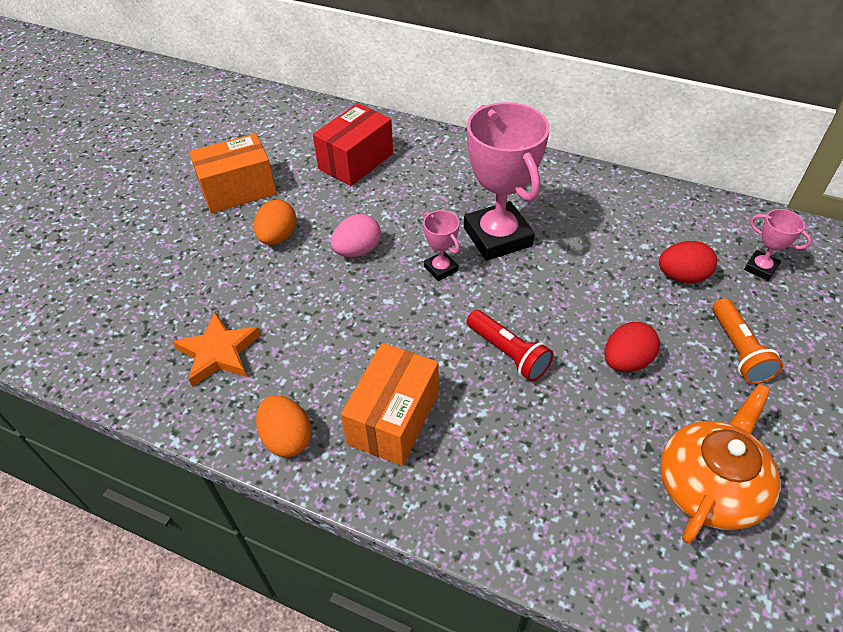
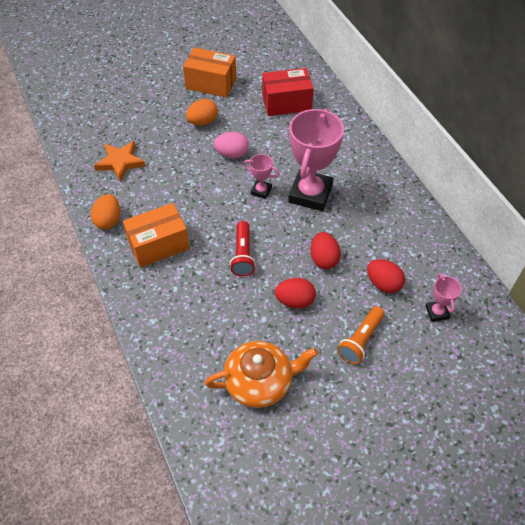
camera: 40 degrees right, 5 degrees up
pink trophy [423,210,460,281] -> pink trophy turned 75 degrees counterclockwise [243,154,279,199]
none -> red egg [311,232,341,269]

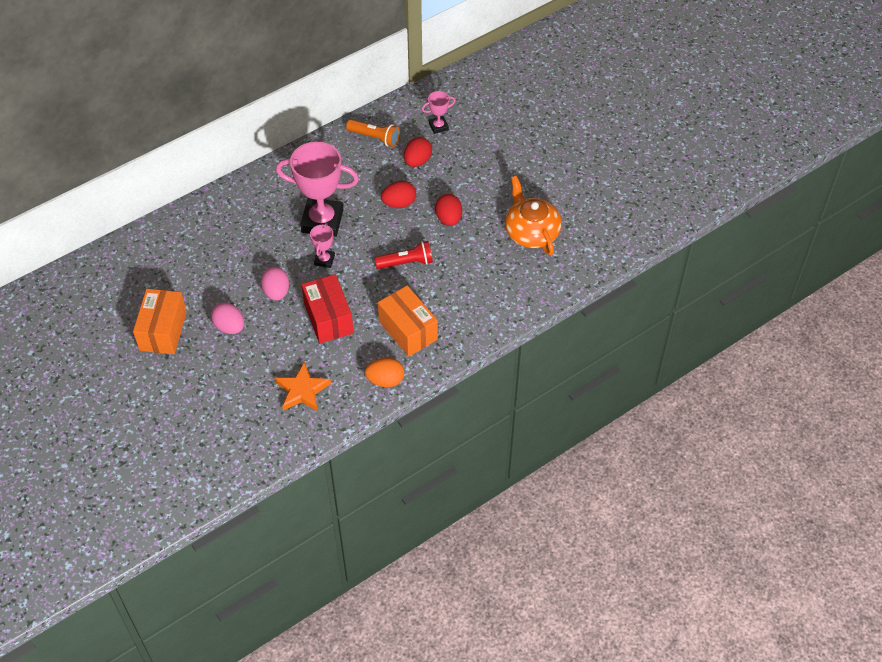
camera: 100 degrees left, 0 degrees up
orange egg [186,99,218,126] -> pink egg [211,303,244,334]
red box [262,68,314,116] -> red box moved to [301,274,354,343]
orange flashlight [337,306,385,364] -> orange flashlight moved to [346,119,400,147]

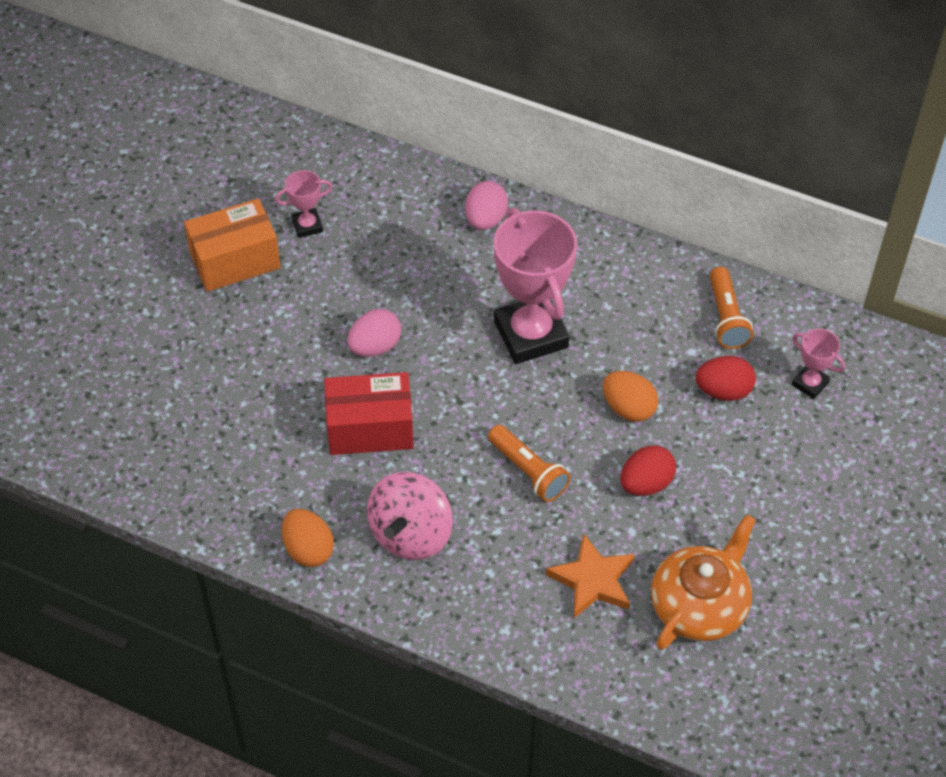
camera: 60 degrees right, 0 degrees up
pink egg [211,303,244,334] -> pink egg moved to [465,181,508,230]
orange star [275,362,331,411] -> orange star moved to [546,533,634,618]
red box [301,274,354,343] -> red box turned 45 degrees clockwise [324,372,414,455]
pink trophy [310,223,335,268] -> pink trophy moved to [275,170,332,238]
red flashlight [374,241,433,269] -> orange flashlight [488,425,570,502]
orange box [378,285,438,357] -> pink spinning top [367,472,453,560]
red egg [381,181,416,208] -> orange egg [603,371,658,422]

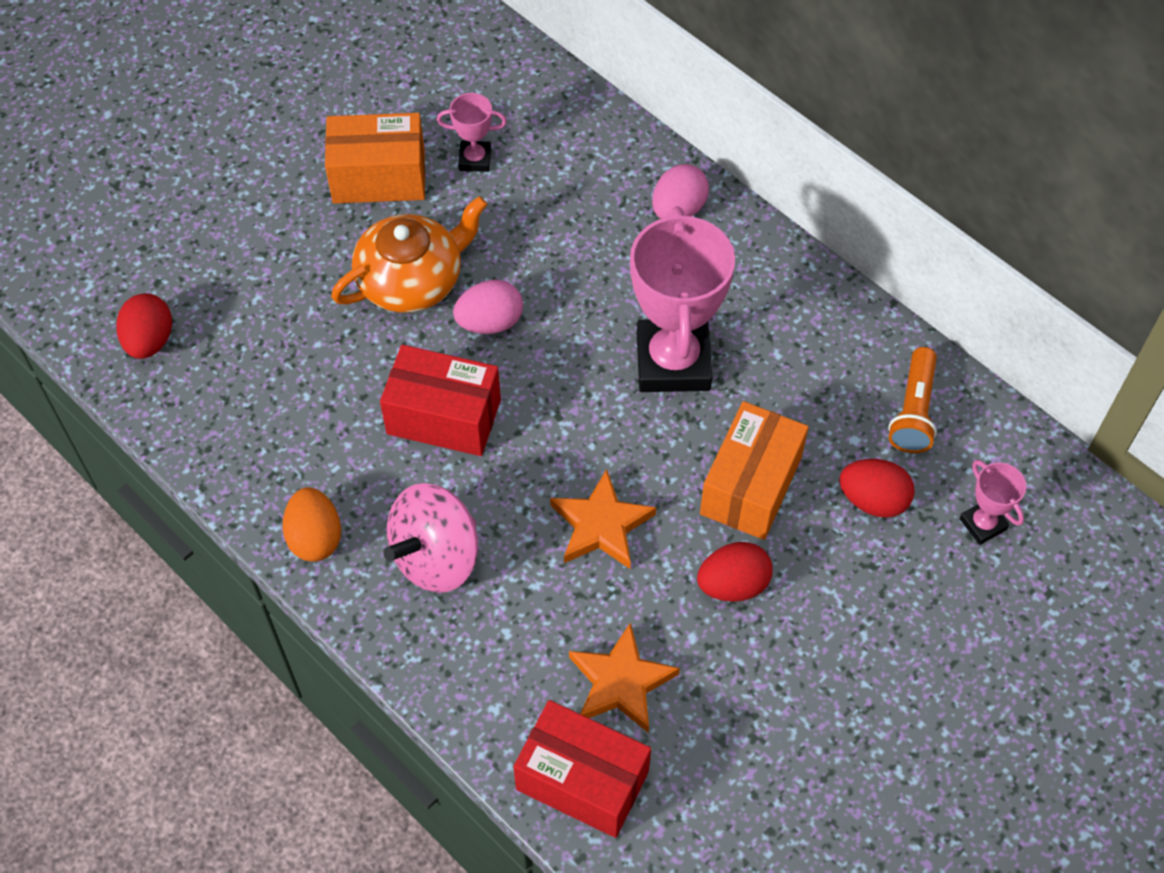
camera: 20 degrees right, 5 degrees up
orange flashlight [488,425,570,502] -> orange star [550,469,656,569]
orange egg [603,371,658,422] -> orange box [700,401,809,540]
orange teapot [651,514,756,650] -> orange teapot moved to [331,196,488,313]
none -> red egg [116,293,172,359]
none -> red box [513,700,651,838]

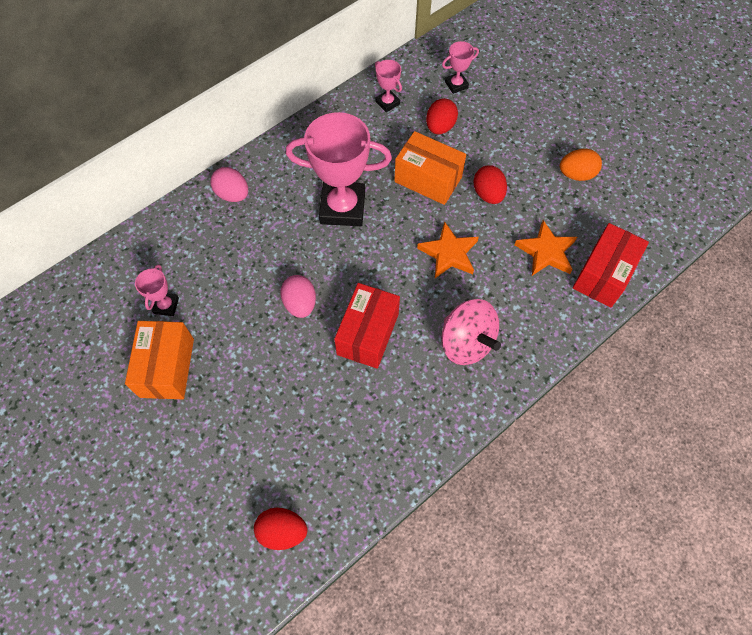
camera: 85 degrees left, 5 degrees up
orange egg [283,487,341,562] -> orange egg moved to [560,149,602,181]
orange teapot [331,196,488,313] -> none
orange flashlight [888,347,937,453] -> pink trophy [375,60,402,112]

